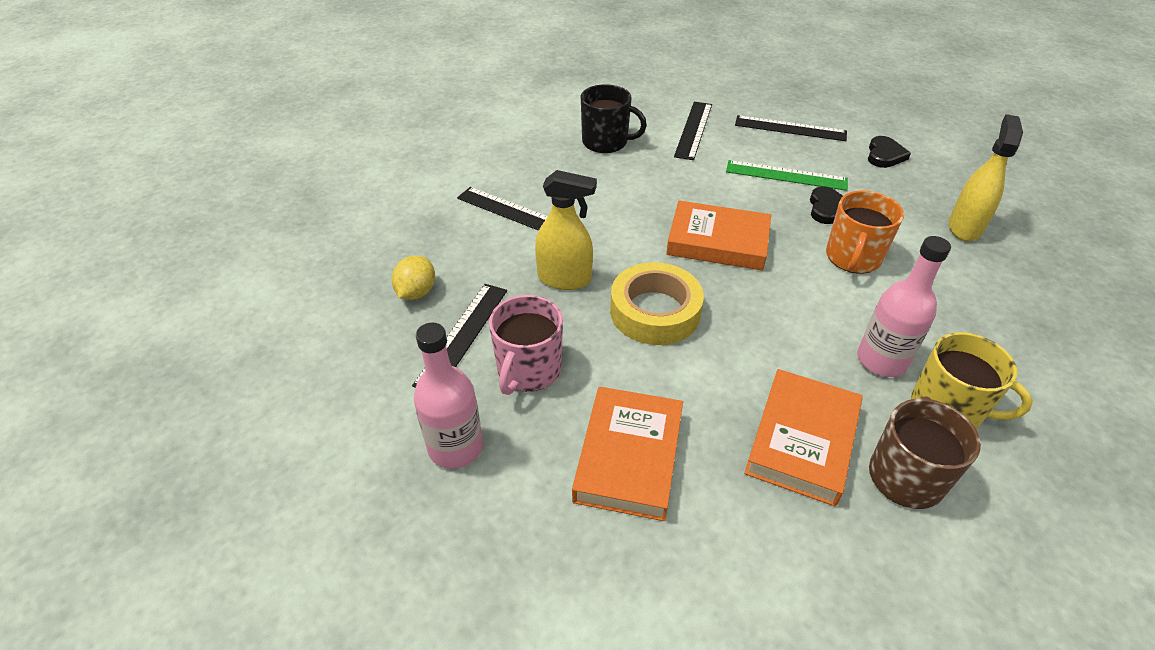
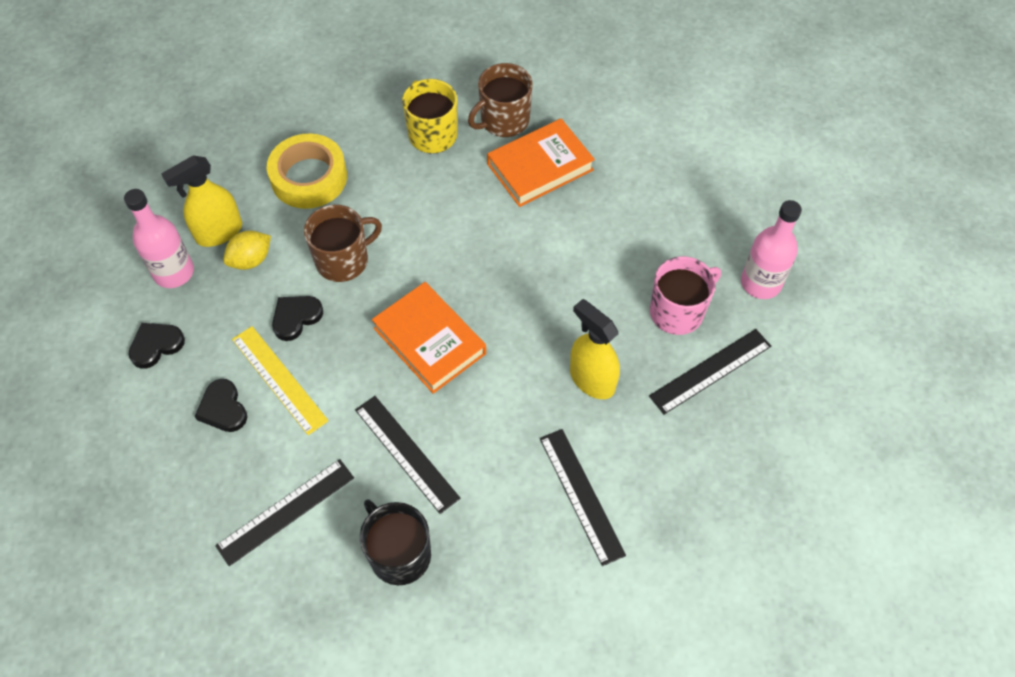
camera: 145 degrees left, 15 degrees up
yellow lemon [392,255,435,300] -> yellow lemon moved to [223,231,271,270]
orange book [572,387,683,521] -> none
yellow tape [610,262,704,345] -> yellow tape moved to [267,134,347,209]
green ruler [726,160,848,191] -> yellow ruler [232,326,329,435]
black ruler [735,115,847,141] -> black ruler moved to [355,396,460,514]
orange mug [826,190,904,274] -> brown mug [304,205,382,282]
pink bottle [857,236,951,377] -> pink bottle moved to [124,189,194,288]
none -> black heart [195,379,247,432]

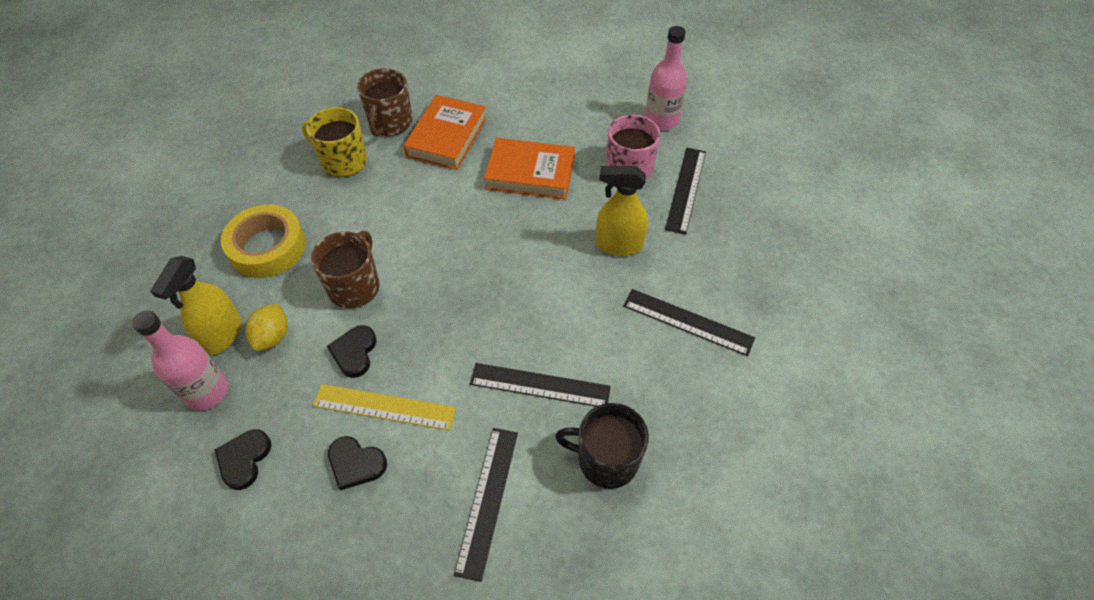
camera: 40 degrees left, 5 degrees down
orange book [372,282,486,394] -> orange book moved to [484,138,575,200]

